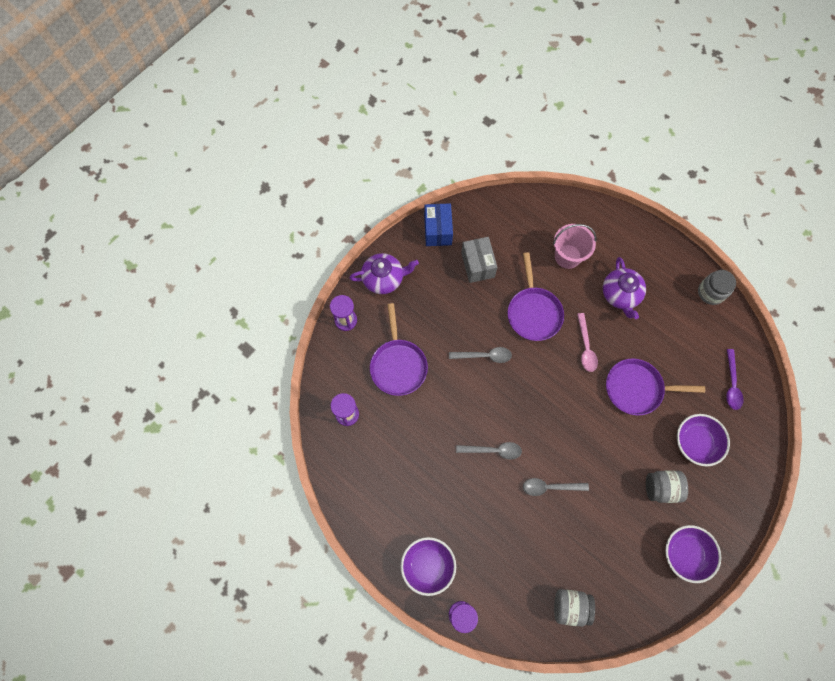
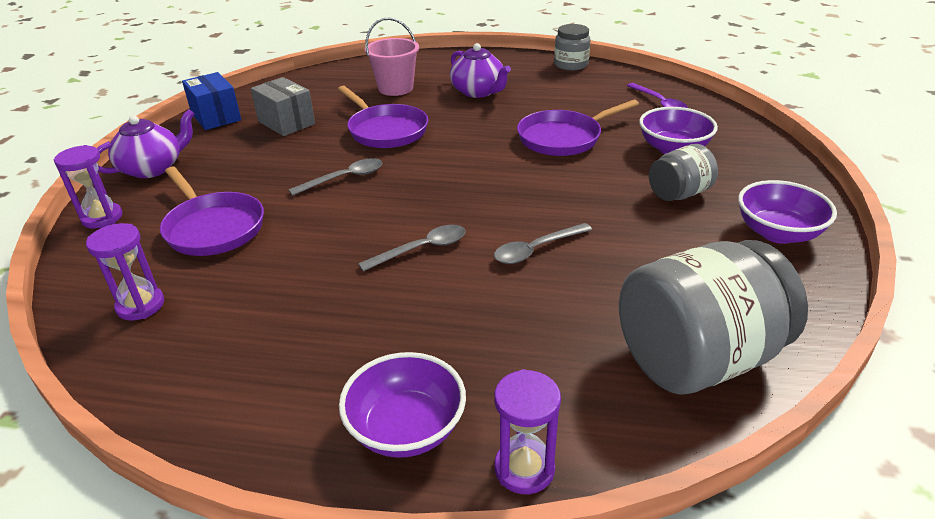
camera: 30 degrees left, 35 degrees down
grey jar [554,589,595,627] -> grey jar [619,240,808,395], size x1.91
pink spoon [577,313,598,372] -> none

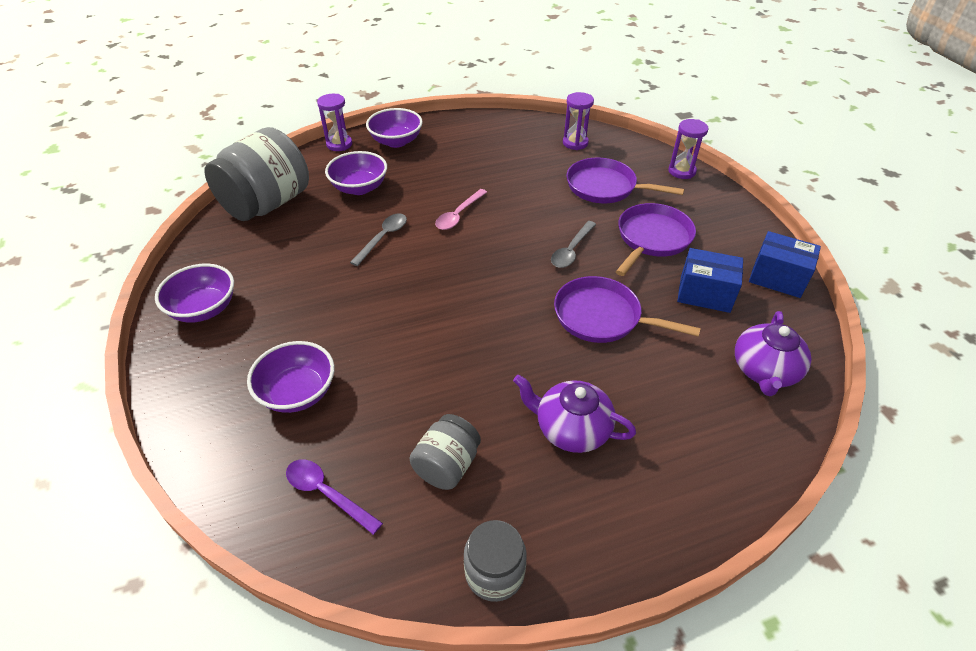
camera: 150 degrees right, 10 degrees up
purple teapot [97,109,195,178] -> purple teapot moved to [735,311,811,396]
grey box [251,77,315,136] -> blue box [677,248,743,313]
grey spoon [358,225,466,271] -> pink spoon [435,189,487,230]
pink bucket [365,17,419,96] -> none
purple pan [517,100,639,156] -> purple pan moved to [616,203,696,276]
grey jar [649,144,718,201] -> grey jar moved to [409,414,481,490]
none -> purple bowl [325,151,387,195]

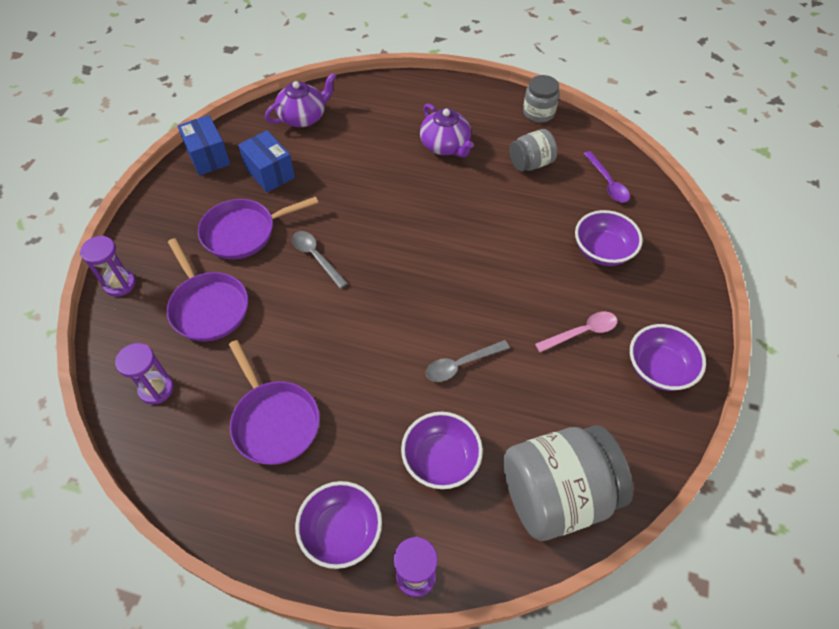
camera: 145 degrees left, 10 degrees up
pink spoon [435,189,487,230] -> pink spoon moved to [535,312,617,352]
grey spoon [551,221,596,268] -> grey spoon turned 105 degrees counterclockwise [292,231,348,289]
purple pan [554,276,701,343] -> purple pan moved to [229,340,320,465]

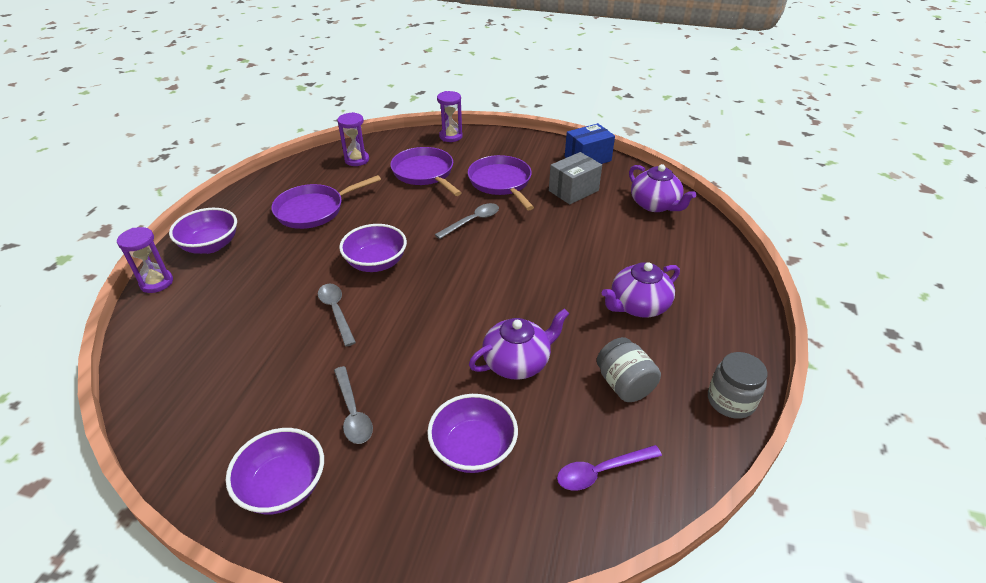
camera: 90 degrees right, 15 degrees down
purple pan [167,238,248,342] -> purple pan turned 90 degrees clockwise [390,147,462,196]
blue box [238,130,295,192] -> grey box [549,152,602,204]
purple bowl [401,412,483,489] -> purple bowl moved to [339,224,407,272]
grey jar [503,425,633,541] -> none
pink spoon [535,312,617,352] -> grey spoon [334,366,373,444]
none -> purple teapot [469,308,569,380]

